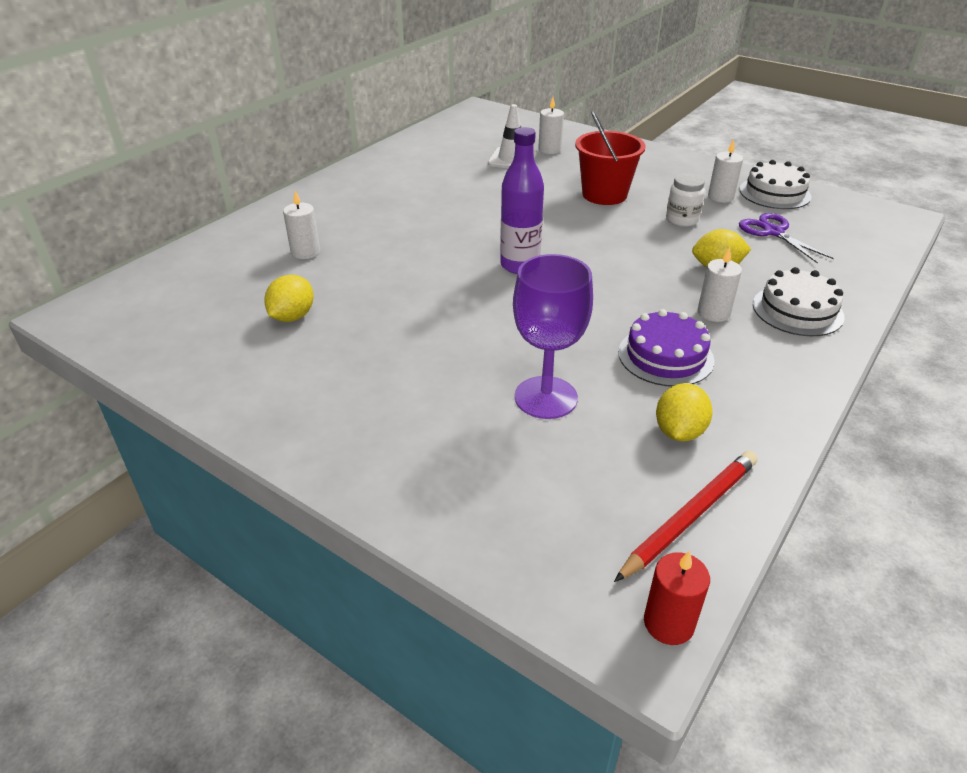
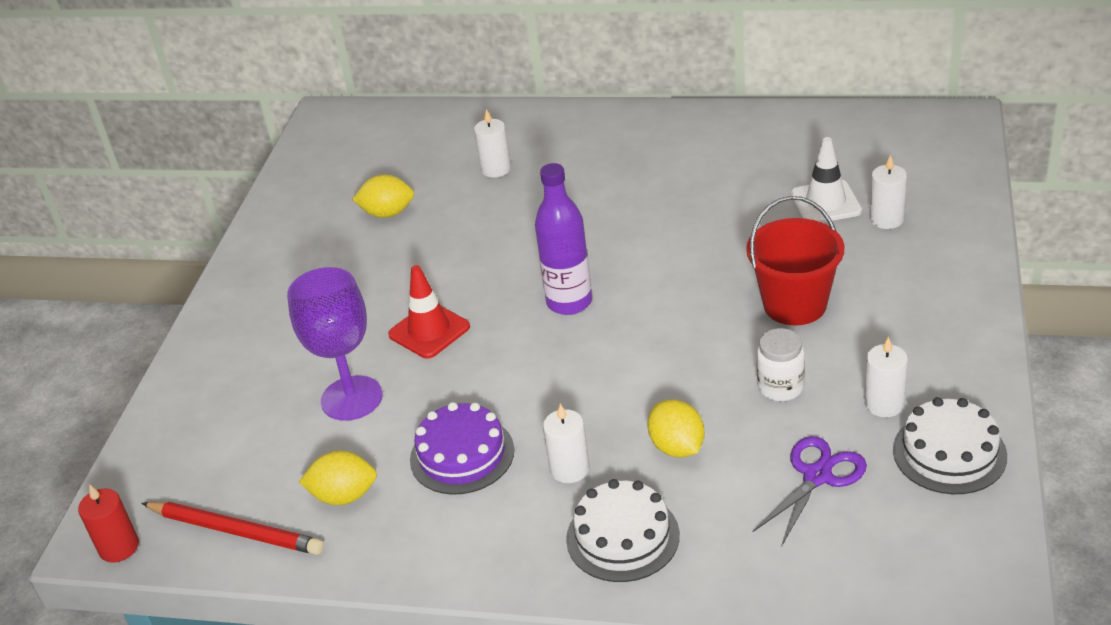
camera: 70 degrees right, 0 degrees up
none -> red traffic cone [388,265,470,359]

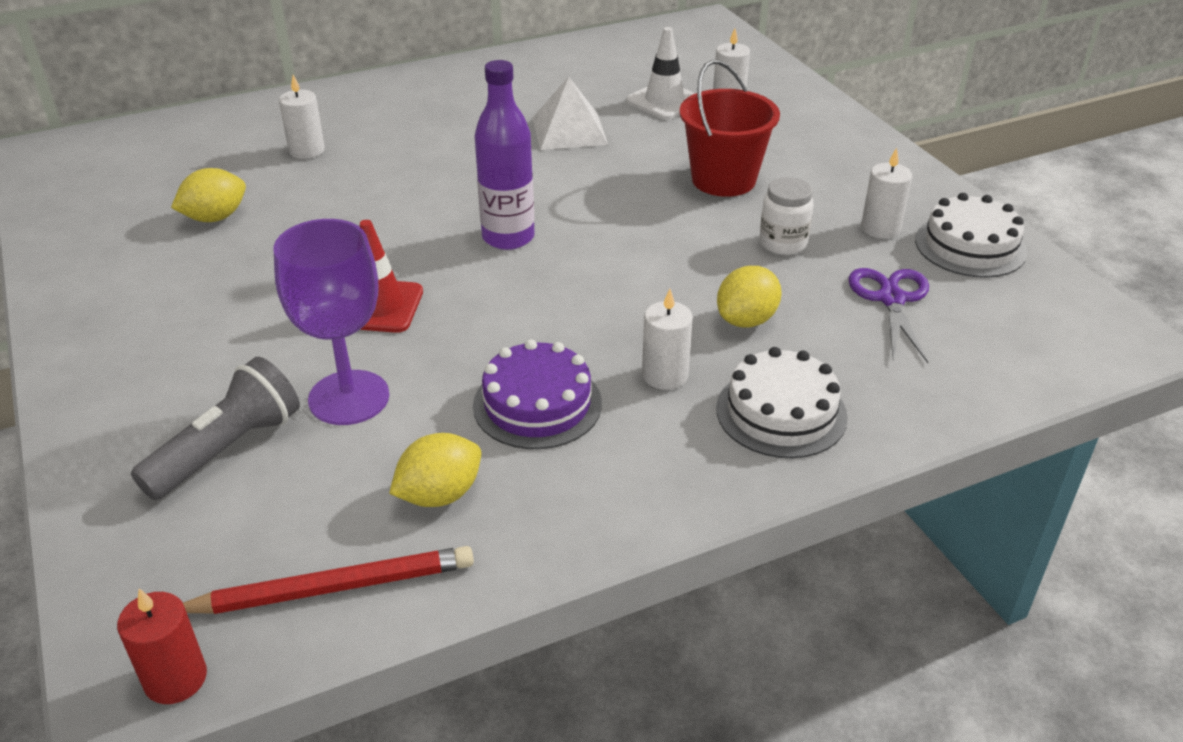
camera: 40 degrees left, 0 degrees up
yellow lemon [647,399,705,457] -> yellow lemon turned 75 degrees counterclockwise [717,266,782,328]
none -> grey flashlight [131,357,300,500]
none -> white pyramid [532,77,608,150]

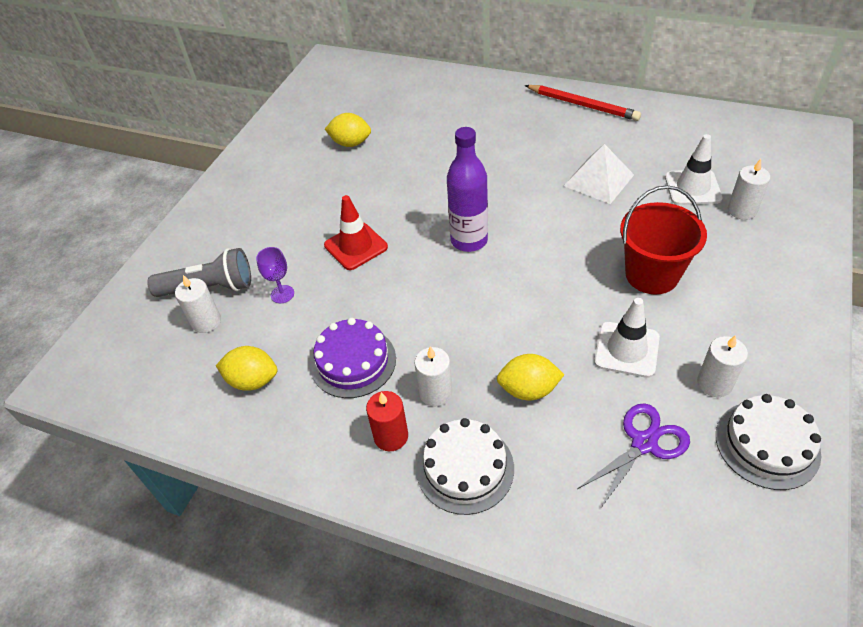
camera: 50 degrees right, 10 degrees up
red candle [117,588,207,704] -> red candle moved to [366,391,408,451]
red pencil [183,546,474,614] -> red pencil moved to [525,85,641,121]
purple goblet [273,219,390,425] -> purple goblet [256,247,294,303], size x0.48
white candle [279,75,325,159] -> white candle moved to [175,275,221,333]
white jar [759,177,814,255] -> white traffic cone [594,298,660,378]

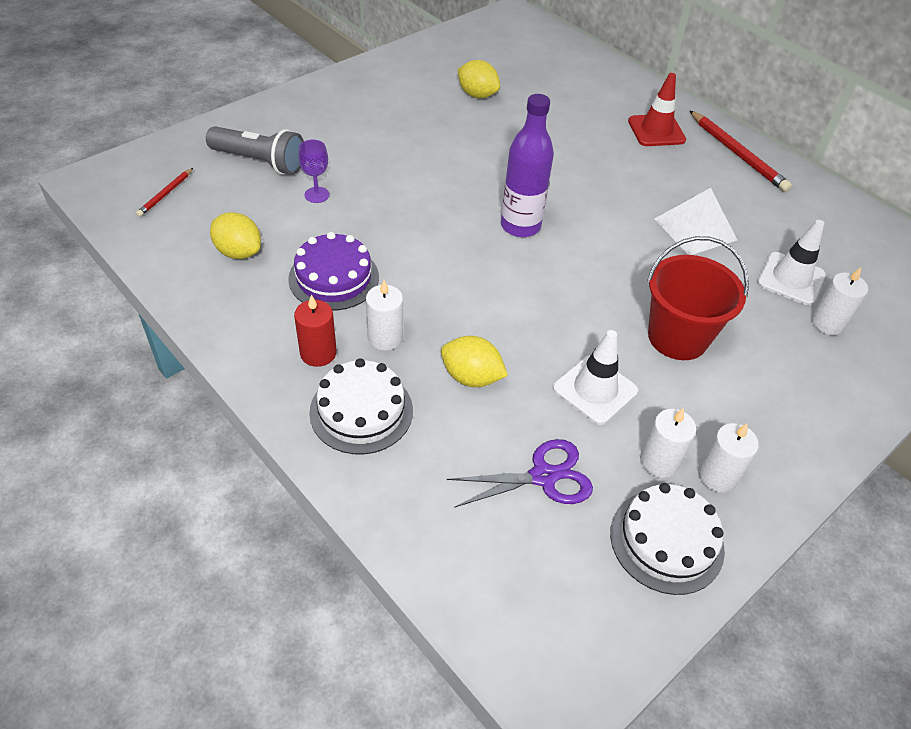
camera: 20 degrees right, 0 degrees up
white candle [175,275,221,333] -> white candle moved to [698,423,759,493]
red traffic cone [324,195,388,270] -> red traffic cone moved to [628,73,686,146]
none -> red pencil [136,168,193,217]

